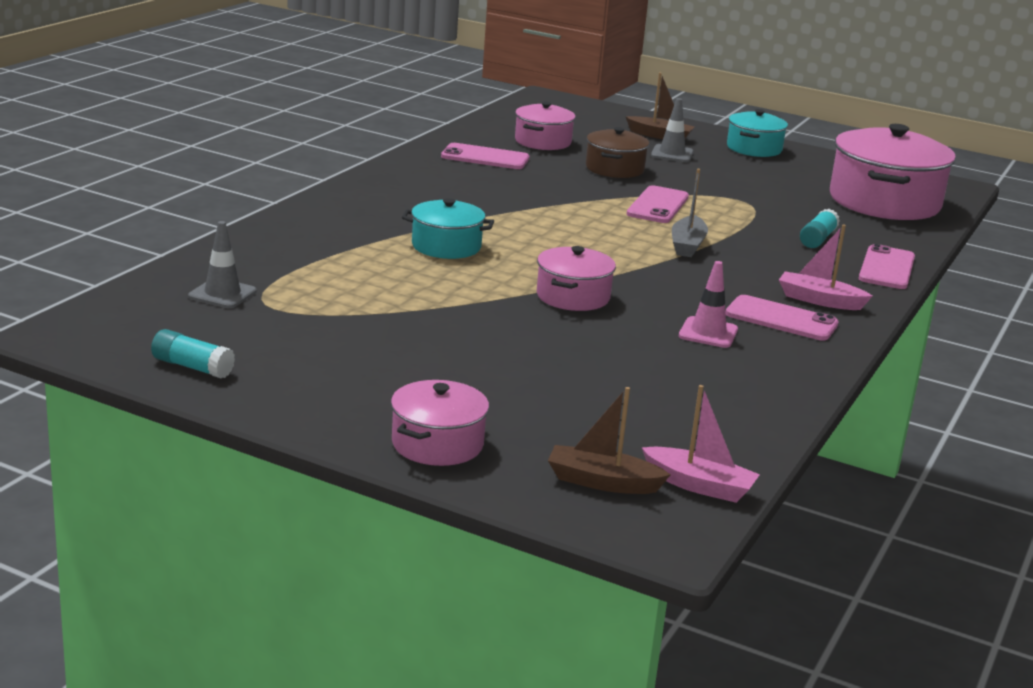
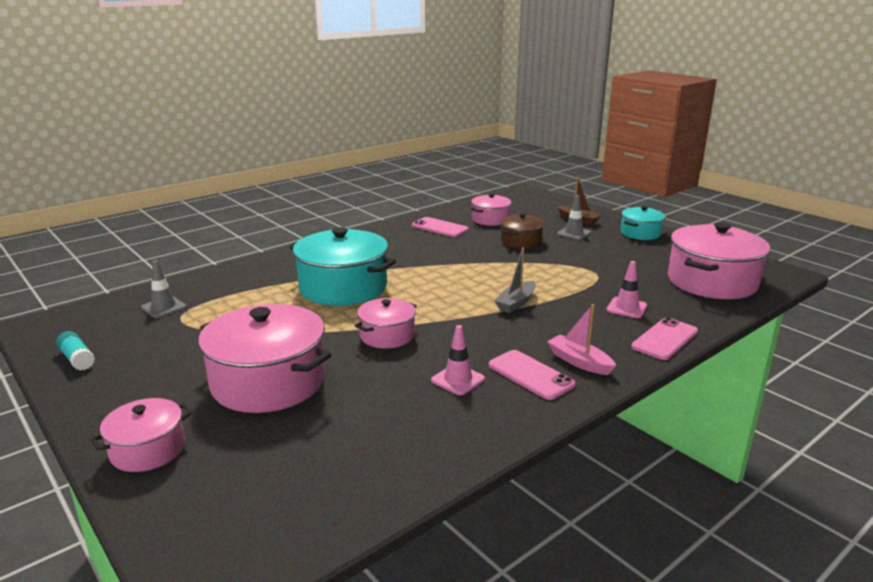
camera: 25 degrees right, 0 degrees up
turquoise pot [402,198,494,259] -> turquoise pot [289,227,396,306], size x1.84
brown boat [548,387,671,494] -> none
pink phone [627,185,689,223] -> none
pink boat [642,385,760,503] -> none
turquoise glue stick [800,209,840,248] -> pink traffic cone [606,261,647,318]
none -> pink pot [198,304,332,413]

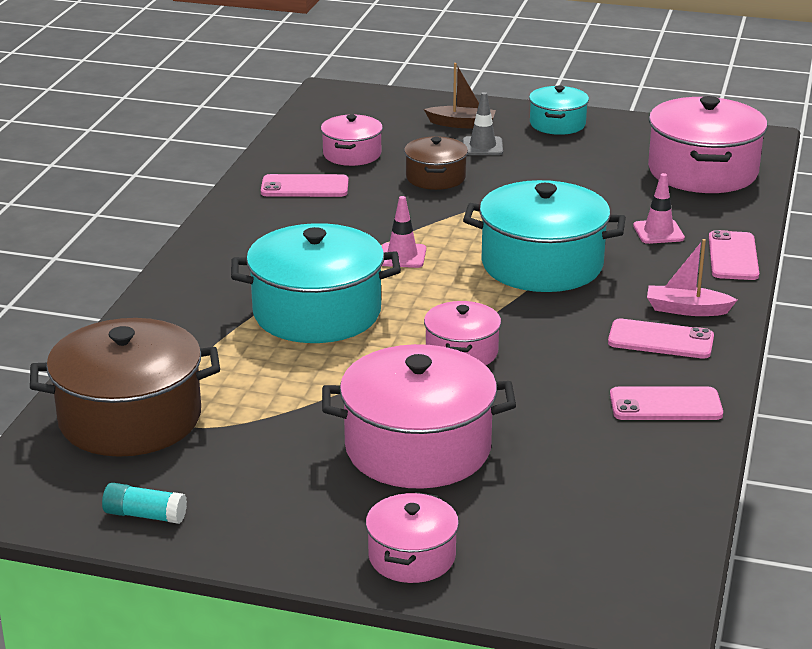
camera: 35 degrees left, 5 degrees up
grey traffic cone [141,260,187,318] -> brown pot [30,318,220,457]
pink traffic cone [431,325,485,395] -> pink traffic cone moved to [382,196,426,268]
grey boat [494,248,536,313] -> turquoise pot [463,180,626,292]
none -> pink phone [610,387,723,420]

